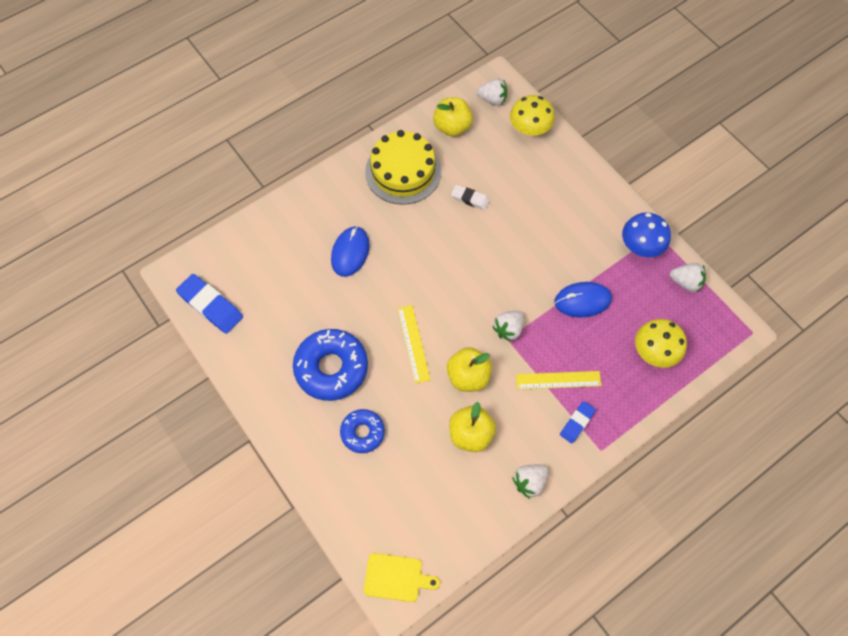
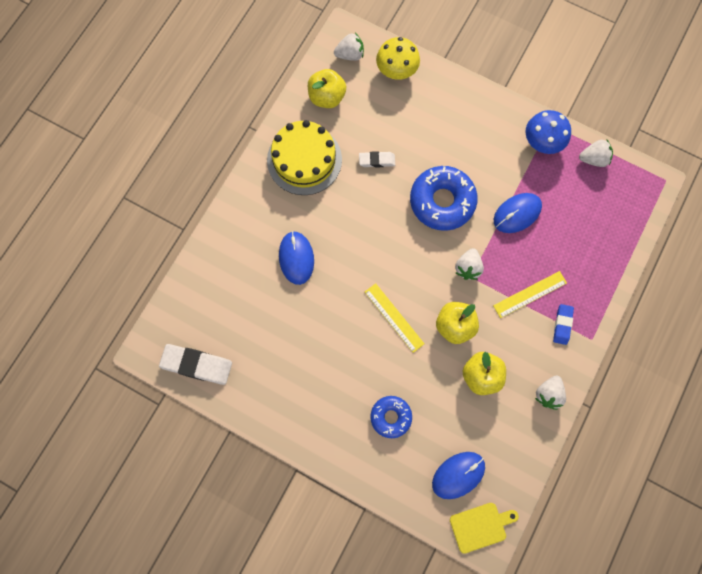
camera: 25 degrees left, 10 degrees up
blue eraser [176,274,243,334] -> white eraser [159,344,232,385]
blue donut [293,329,368,401] -> blue donut moved to [410,166,478,231]
yellow mushroom [635,319,687,368] -> none
none -> blue mouse [432,452,485,499]

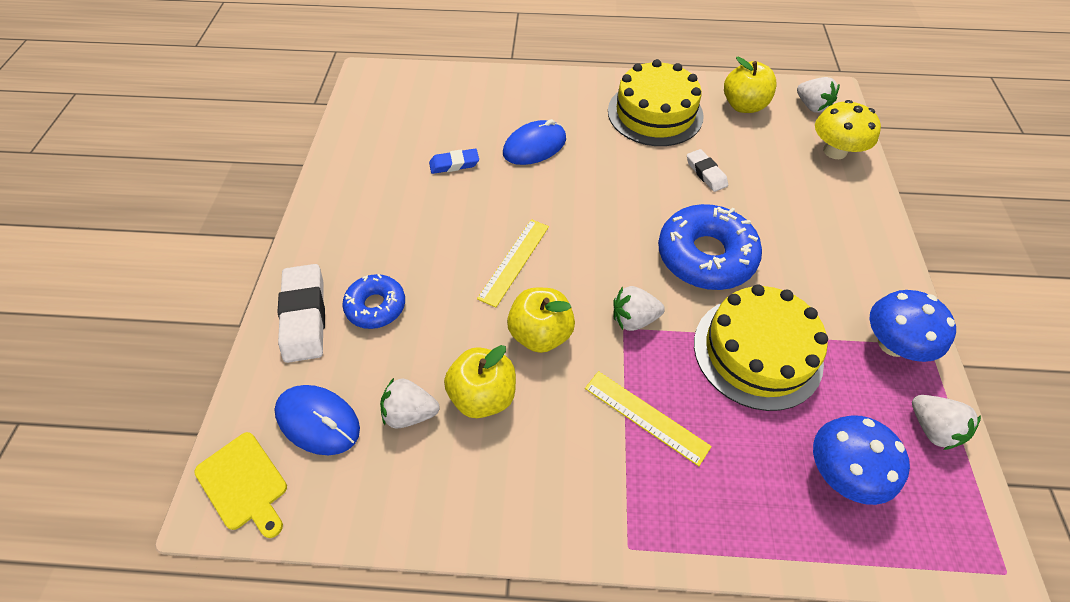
camera: 65 degrees right, 20 degrees down
white eraser [159,344,232,385] -> white eraser moved to [278,264,325,363]
blue mouse [494,193,542,233] -> yellow cake [694,284,828,411]
white strawberry [535,375,566,410] -> white strawberry moved to [380,378,440,429]
blue eraser [553,304,574,345] -> blue eraser moved to [429,149,479,174]
none -> blue mushroom [813,415,910,505]

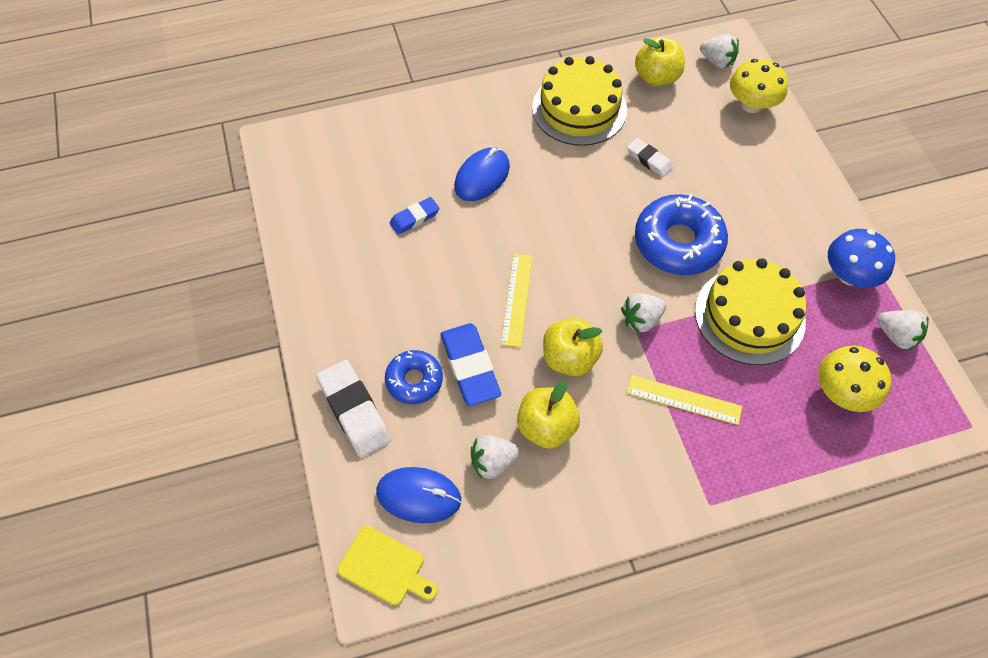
camera: 20 degrees left, 5 degrees up
blue mushroom [813,415,910,505] -> yellow mushroom [818,346,891,412]
none -> blue eraser [441,323,501,406]

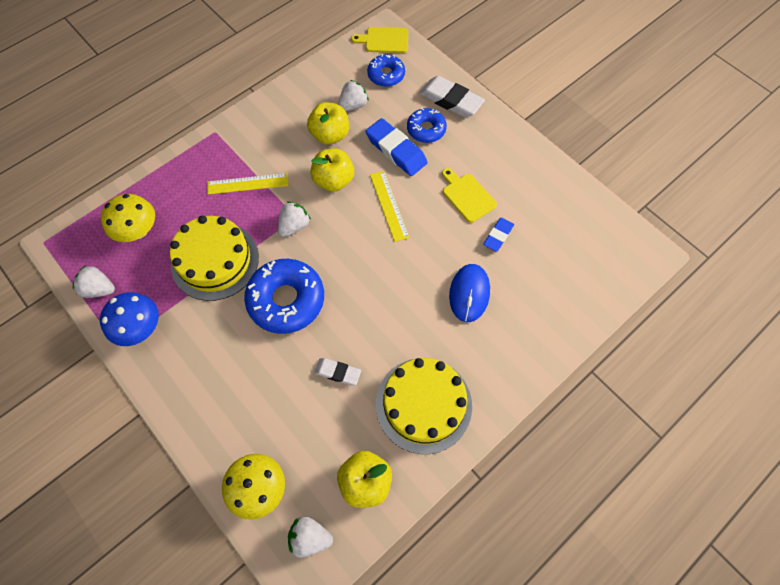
camera: 155 degrees right, 5 degrees up
blue mouse [376,467,461,523] -> blue donut [367,54,405,87]
none -> yellow cutting board [442,168,497,223]

